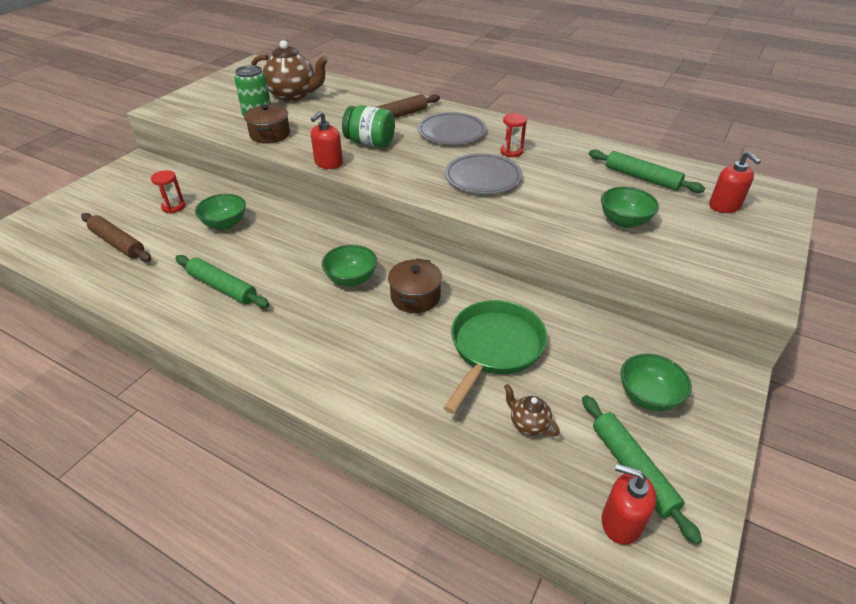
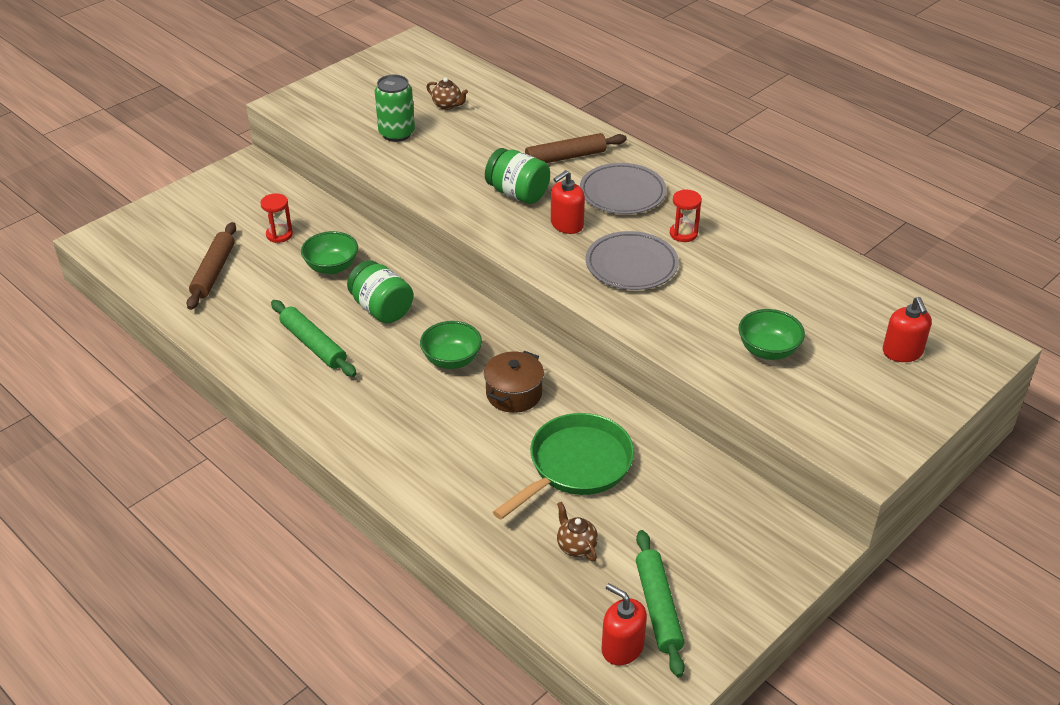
camera: 15 degrees right, 0 degrees up
brown rolling pin [81,213,151,262] -> brown rolling pin turned 45 degrees clockwise [187,222,236,310]
brown pot [244,104,290,144] -> none
brown teapot [251,40,328,102] -> brown teapot [426,78,468,110], size x0.46
red soap dispenser [311,111,343,169] -> red soap dispenser moved to [551,170,585,234]
green rolling pin [589,150,705,193] -> none
green bowl [621,354,692,411] -> none
none -> green jar [347,260,413,323]

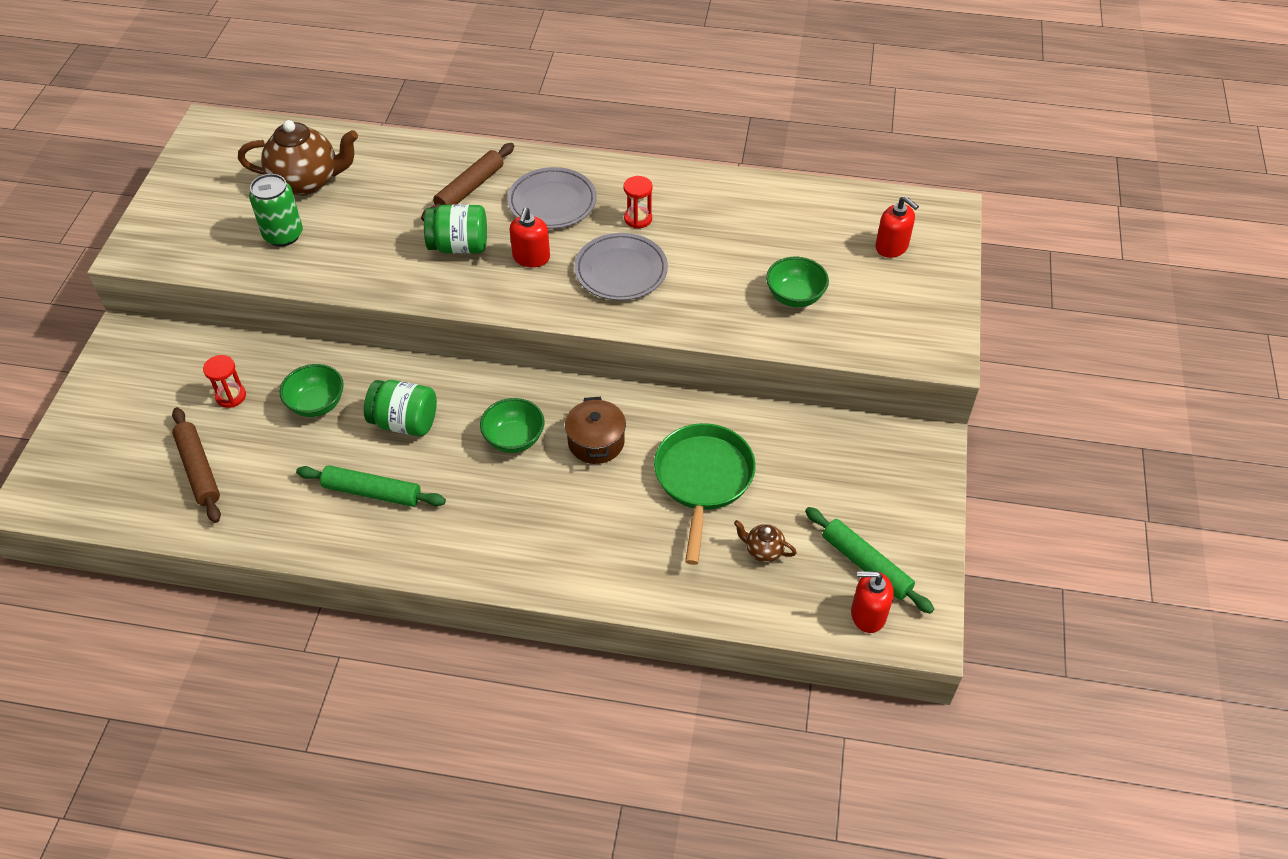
camera: 35 degrees left, 10 degrees up
brown teapot [426,78,468,110] -> brown teapot [238,120,358,196], size x2.17

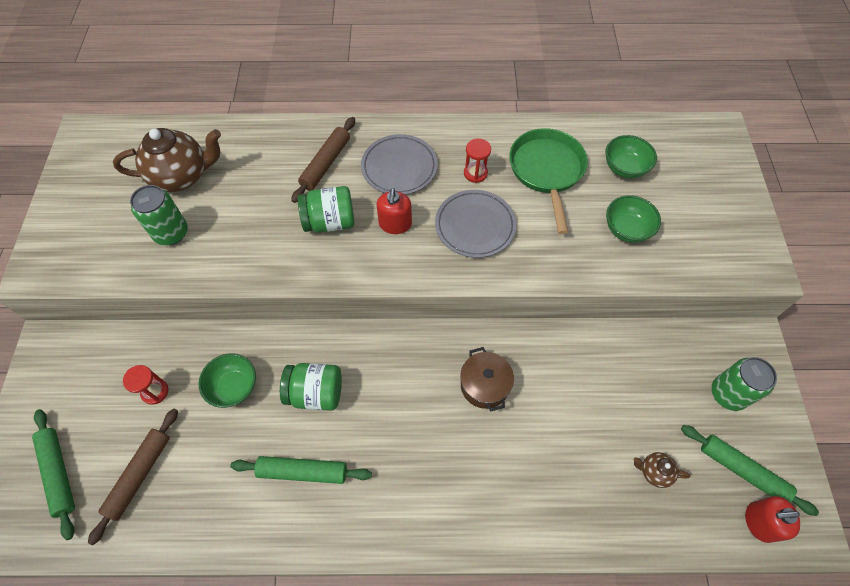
camera: 10 degrees left, 10 degrees up
brown rolling pin [172,407,221,523] -> brown rolling pin turned 60 degrees clockwise [88,409,178,545]
green bowl [480,398,544,453] -> green bowl moved to [605,135,657,179]
green pan [654,423,756,565] -> green pan moved to [509,128,588,234]
red soap dispenser [875,196,919,258] -> none
none -> green rolling pin [32,409,75,540]
none -> green can [711,357,777,411]

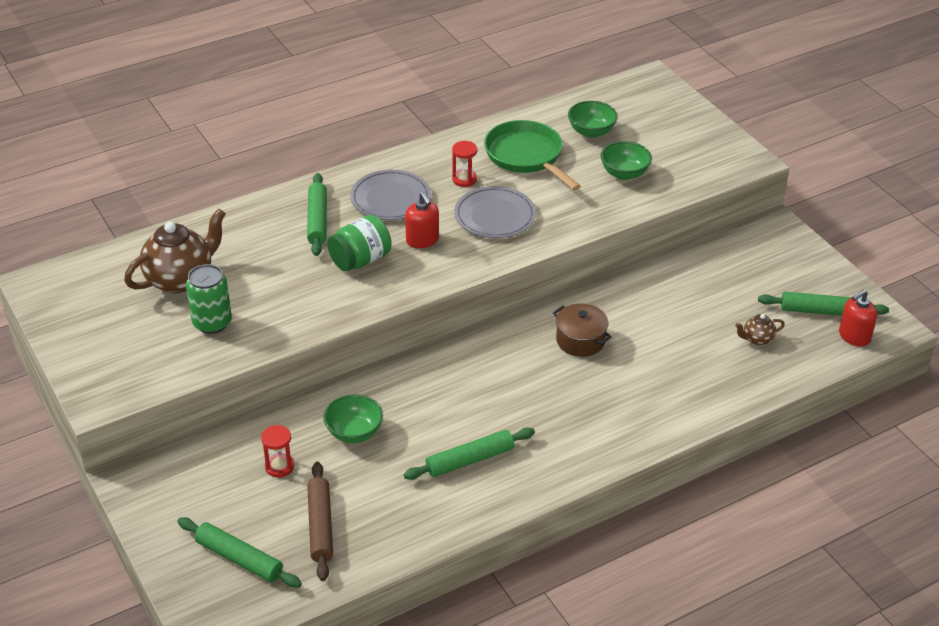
camera: 30 degrees left, 20 degrees down
green jar [280,363,342,411] -> none
brown rolling pin [291,117,355,203] -> green rolling pin [307,173,327,256]
green can [711,357,777,411] -> none

